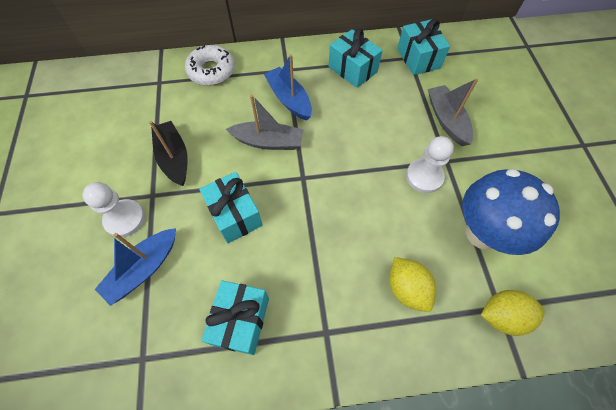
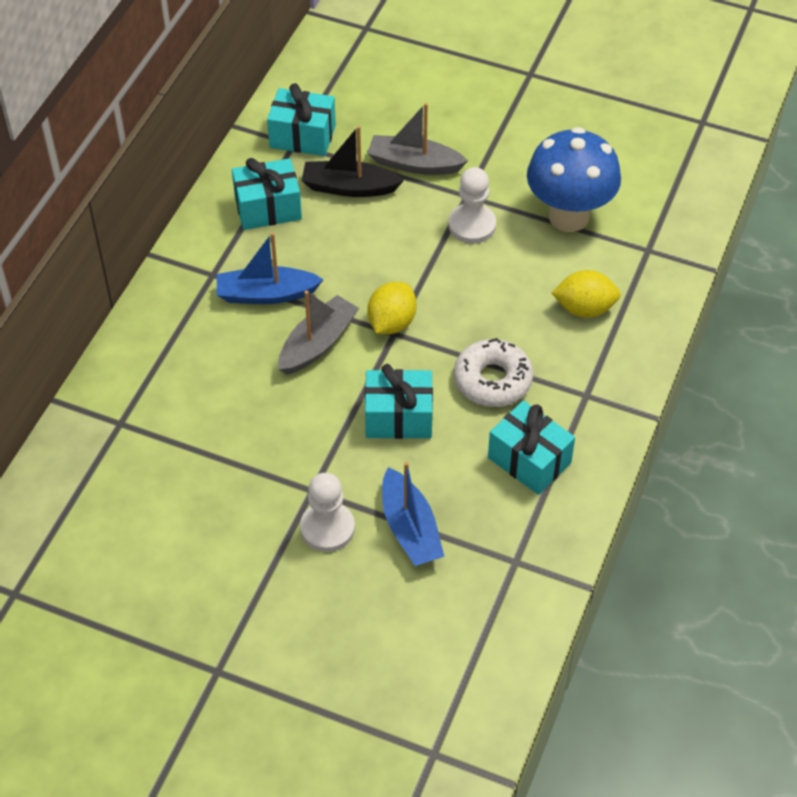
camera: 60 degrees left, 10 degrees down
black boat [149,121,188,186] -> black boat moved to [302,126,404,197]
white donut [185,45,235,86] -> white donut moved to [454,338,533,407]
yellow lemon [481,290,545,336] -> yellow lemon moved to [367,282,417,334]

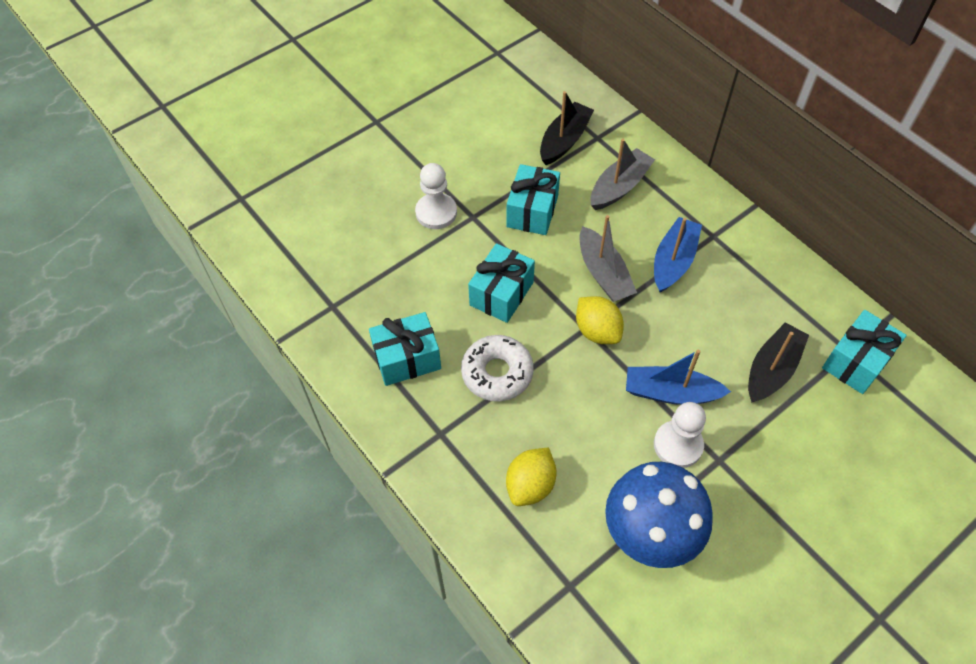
camera: 120 degrees right, 5 degrees up
turquoise gift [232,158,302,230] -> turquoise gift moved to [506,164,560,235]
grey boat [367,103,468,175] -> grey boat moved to [591,139,655,210]
blue boat [382,462,445,566] -> blue boat moved to [626,350,731,405]
none -> black boat [540,91,594,165]

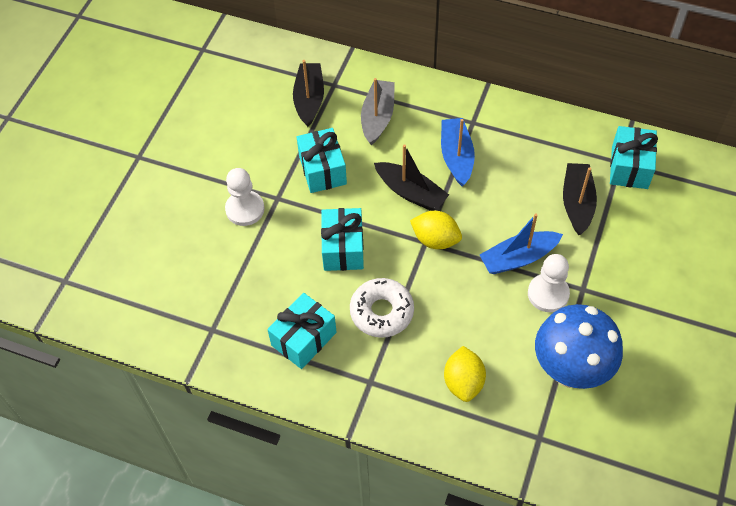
camera: 30 degrees left, 0 degrees up
grey boat [580,215,637,302] -> black boat [374,144,449,211]

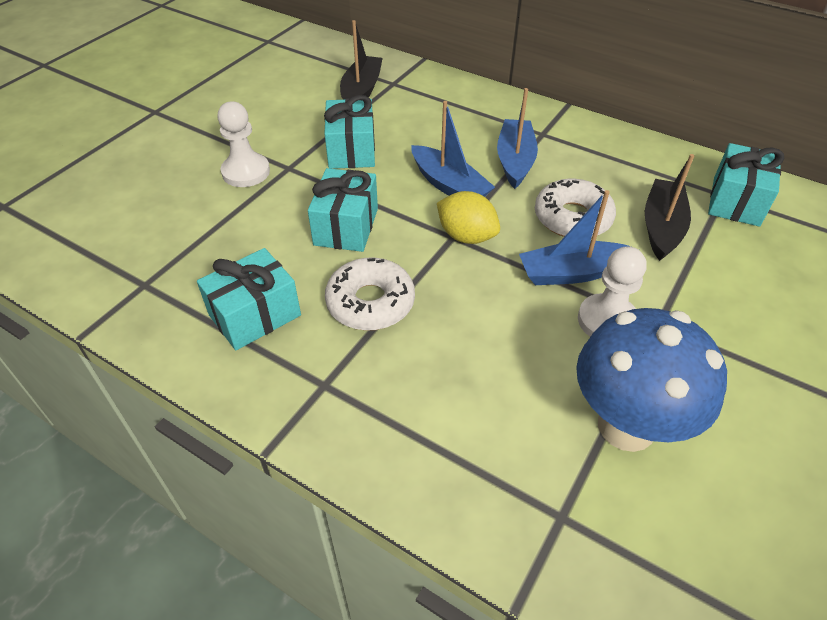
camera: 10 degrees right, 10 degrees down
grey boat [361,78,395,145] -> none
black boat [374,144,449,211] -> blue boat [411,101,495,197]
yellow lemon [444,346,486,402] -> none
none -> white donut [535,179,616,237]

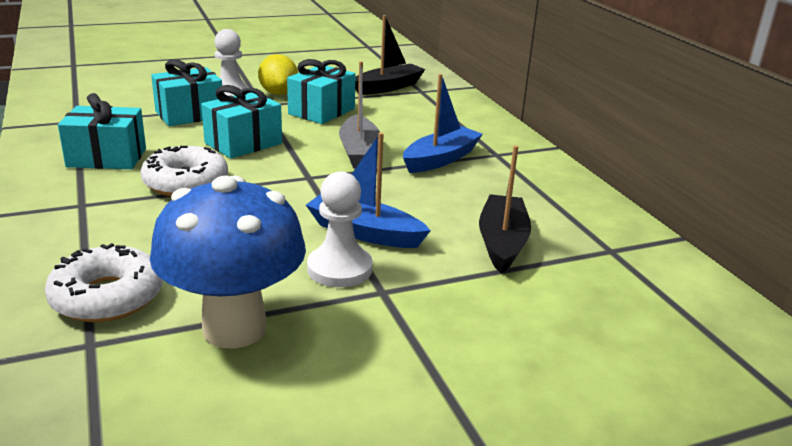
camera: 35 degrees right, 20 degrees down
blue boat [411,101,495,197] -> grey boat [339,61,380,168]
yellow lemon [437,191,500,244] -> yellow lemon moved to [258,54,298,95]
white donut [535,179,616,237] -> white donut moved to [45,243,163,322]
black boat [645,154,695,261] -> black boat turned 45 degrees counterclockwise [479,145,531,274]
turquoise gift [708,143,784,227] -> turquoise gift moved to [151,59,222,126]

